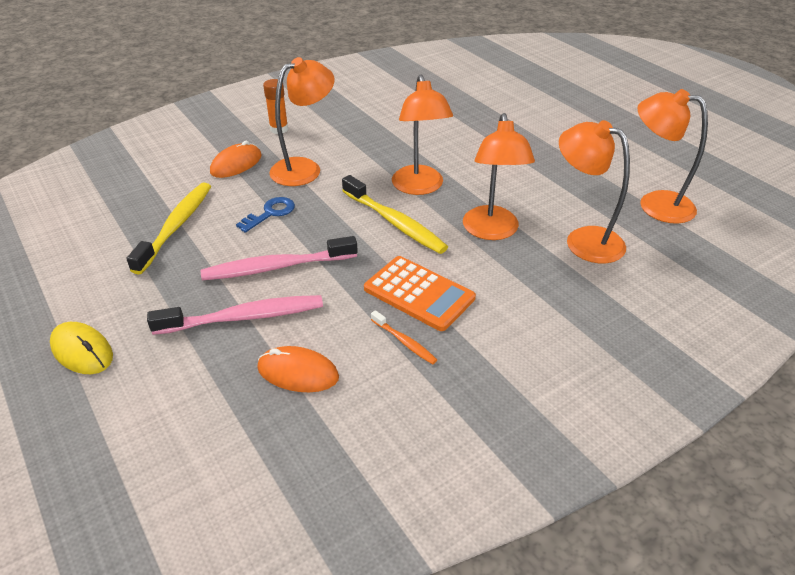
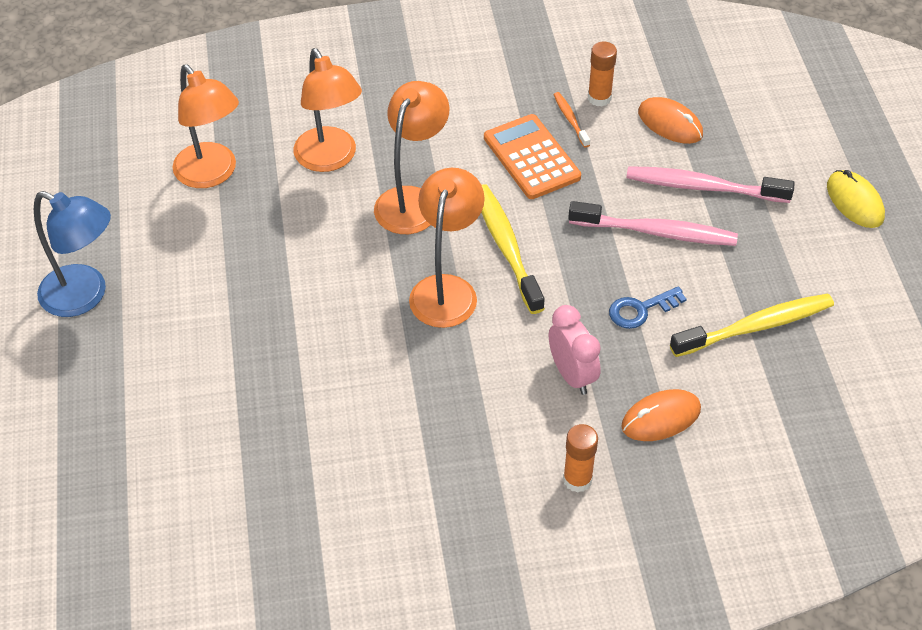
camera: 155 degrees left, 10 degrees up
yellow toothbrush [126,183,211,275] -> yellow toothbrush turned 150 degrees counterclockwise [670,294,834,357]
orange lamp [269,57,335,186] -> pink clock [549,305,601,395]
none -> blue lamp [34,191,111,317]
none -> orange glue stick [588,41,617,107]

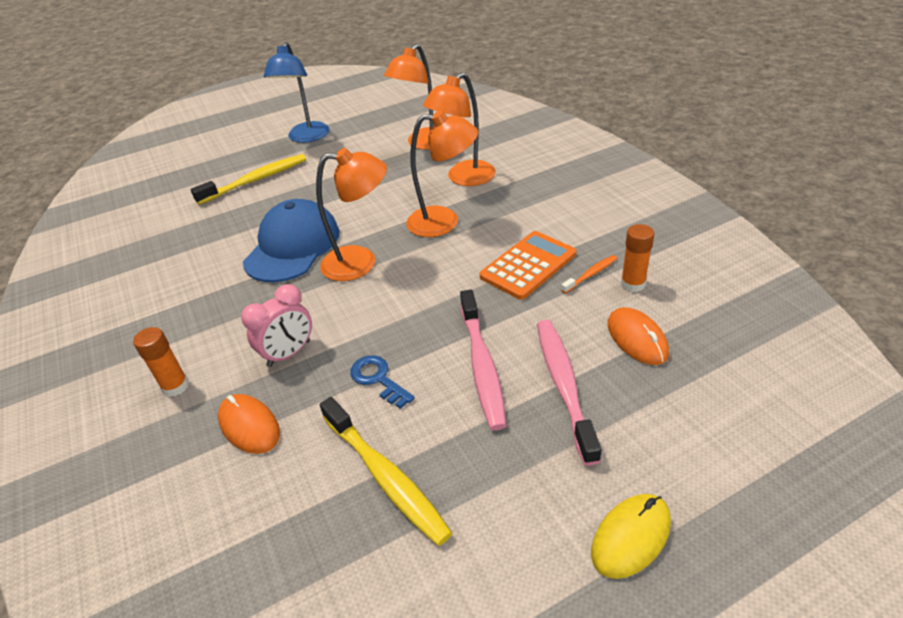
camera: 75 degrees right, 10 degrees down
yellow toothbrush [481,184,545,314] -> yellow toothbrush moved to [190,154,306,205]
orange mouse [638,97,703,144] -> orange mouse turned 45 degrees counterclockwise [608,307,669,365]
none -> blue cap [243,199,339,283]

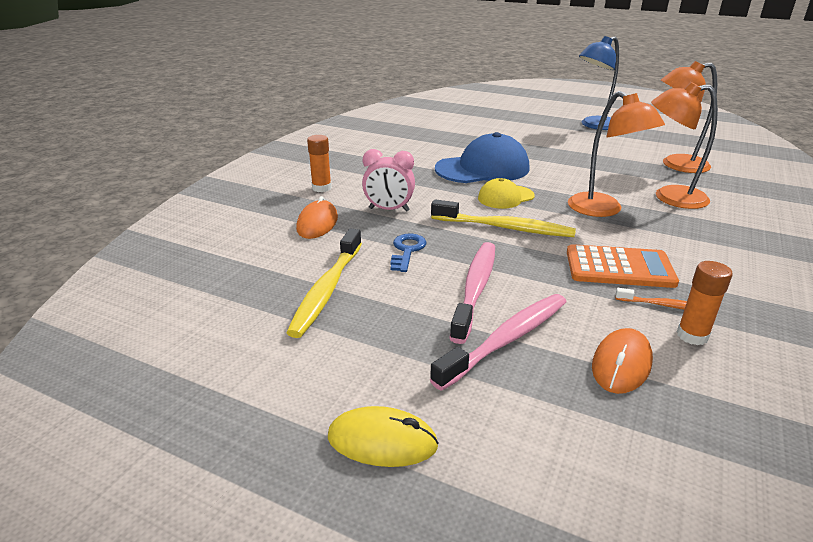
camera: 50 degrees right, 10 degrees down
yellow toothbrush [190,154,306,205] -> yellow toothbrush moved to [431,199,576,237]
orange lamp [316,148,387,281] -> yellow cap [478,178,535,209]
pink toothbrush [460,290,507,430] -> pink toothbrush turned 150 degrees clockwise [449,242,495,344]

